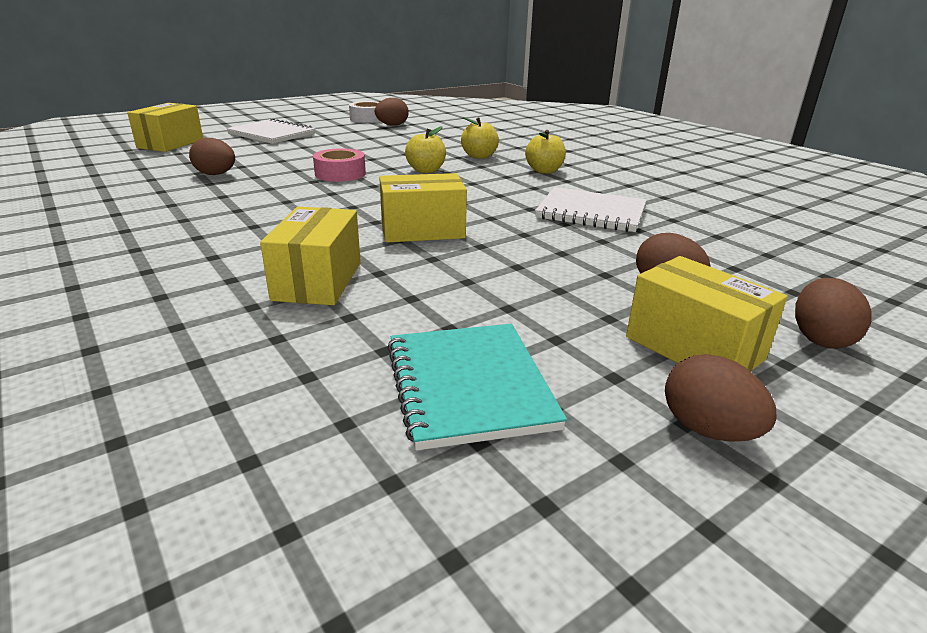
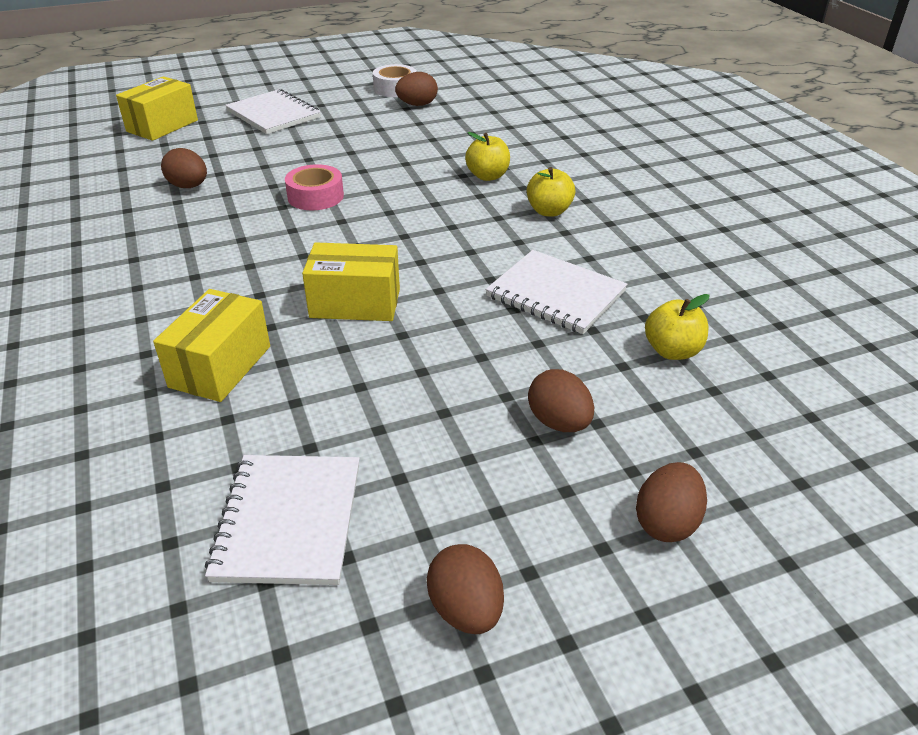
camera: 15 degrees right, 10 degrees up
turquoise notebook [387,324,567,451] -> white notebook [205,455,360,585]
yellow apple [405,126,446,173] -> yellow apple moved to [645,294,709,360]
yellow box [626,256,788,371] -> none

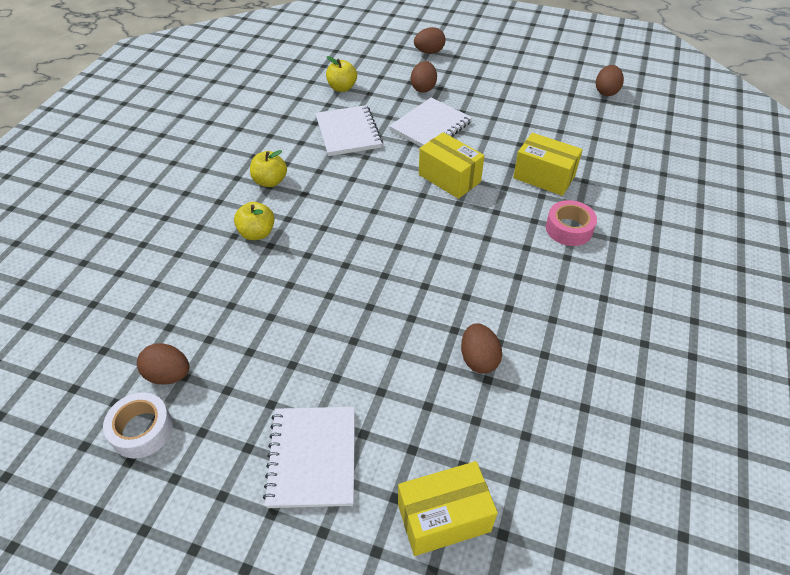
camera: 140 degrees left, 10 degrees up
yellow box [153,289,270,402] -> yellow box turned 60 degrees clockwise [513,133,583,196]
white notebook [205,455,360,585] -> white notebook moved to [389,97,472,147]
pink tape [285,164,344,210] -> pink tape moved to [546,200,597,246]
brown egg [427,544,504,634] -> brown egg moved to [596,65,624,96]

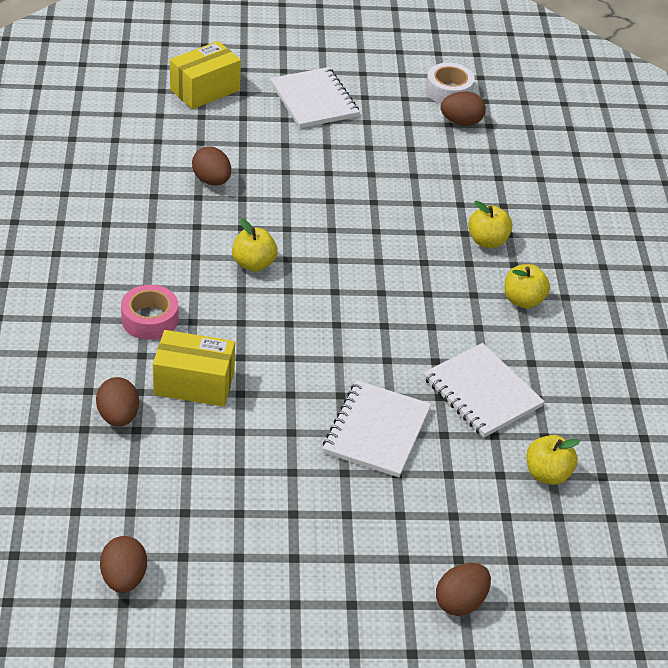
camera: 155 degrees right, 5 degrees down
brown egg [411,61,437,93] -> brown egg moved to [96,377,139,427]
yellow box [419,132,485,199] -> none
none -> yellow apple [232,219,278,272]

